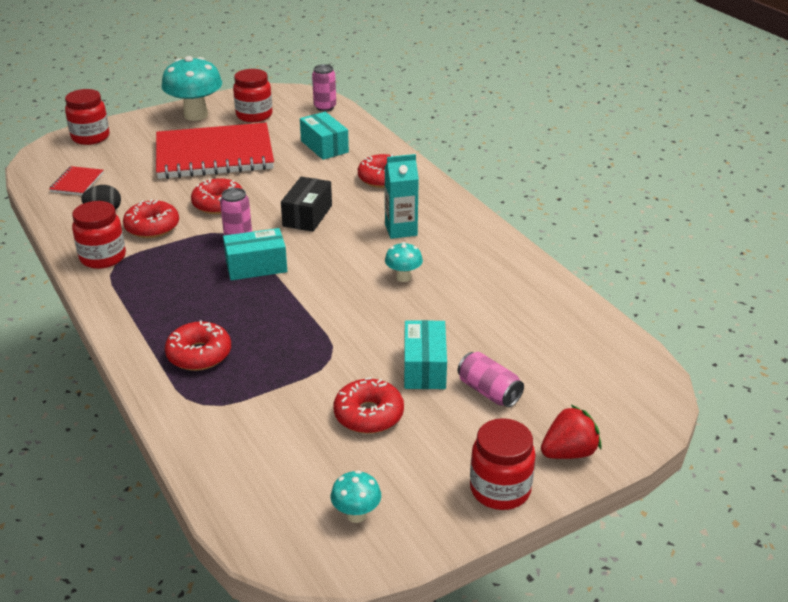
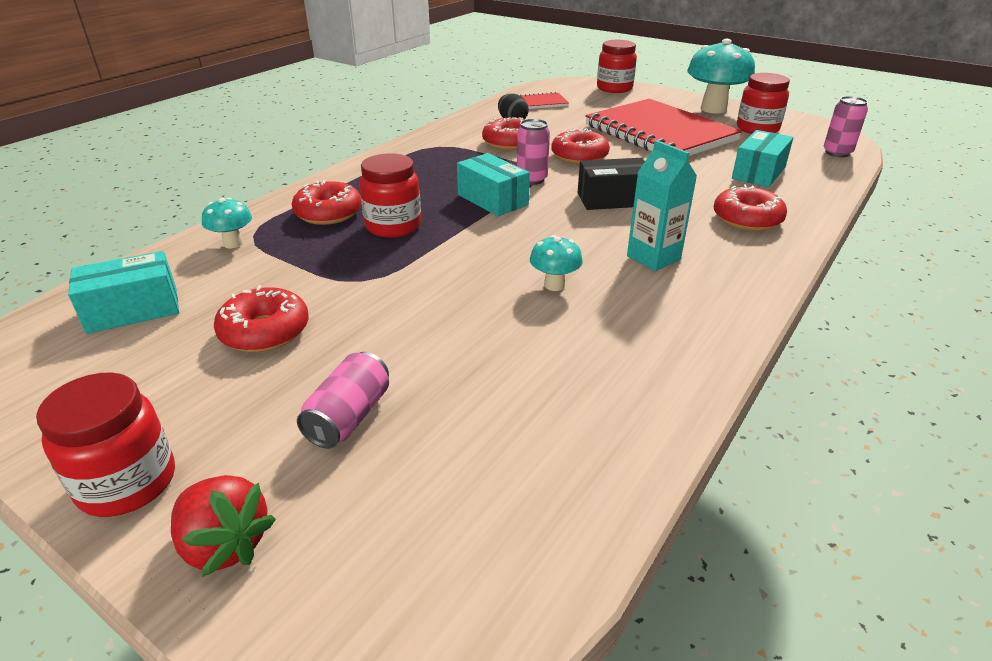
camera: 65 degrees right, 0 degrees up
red jar [72,201,126,269] -> red jar moved to [359,153,421,238]
turquoise mushroom [331,470,381,523] -> turquoise mushroom moved to [202,198,252,248]
turquoise box [404,320,447,389] -> turquoise box moved to [68,251,179,334]

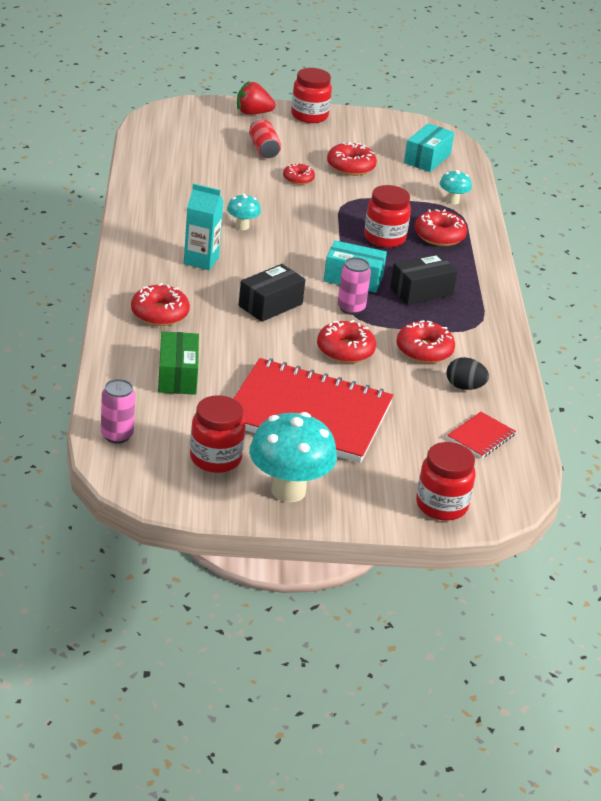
camera: 140 degrees right, 0 degrees up
pink can [297,352,389,449] -> red can [249,118,281,158]
turquoise box [732,130,793,187] -> green box [158,331,199,395]
none -> red donut [283,163,315,185]
none -> black box [390,254,458,305]

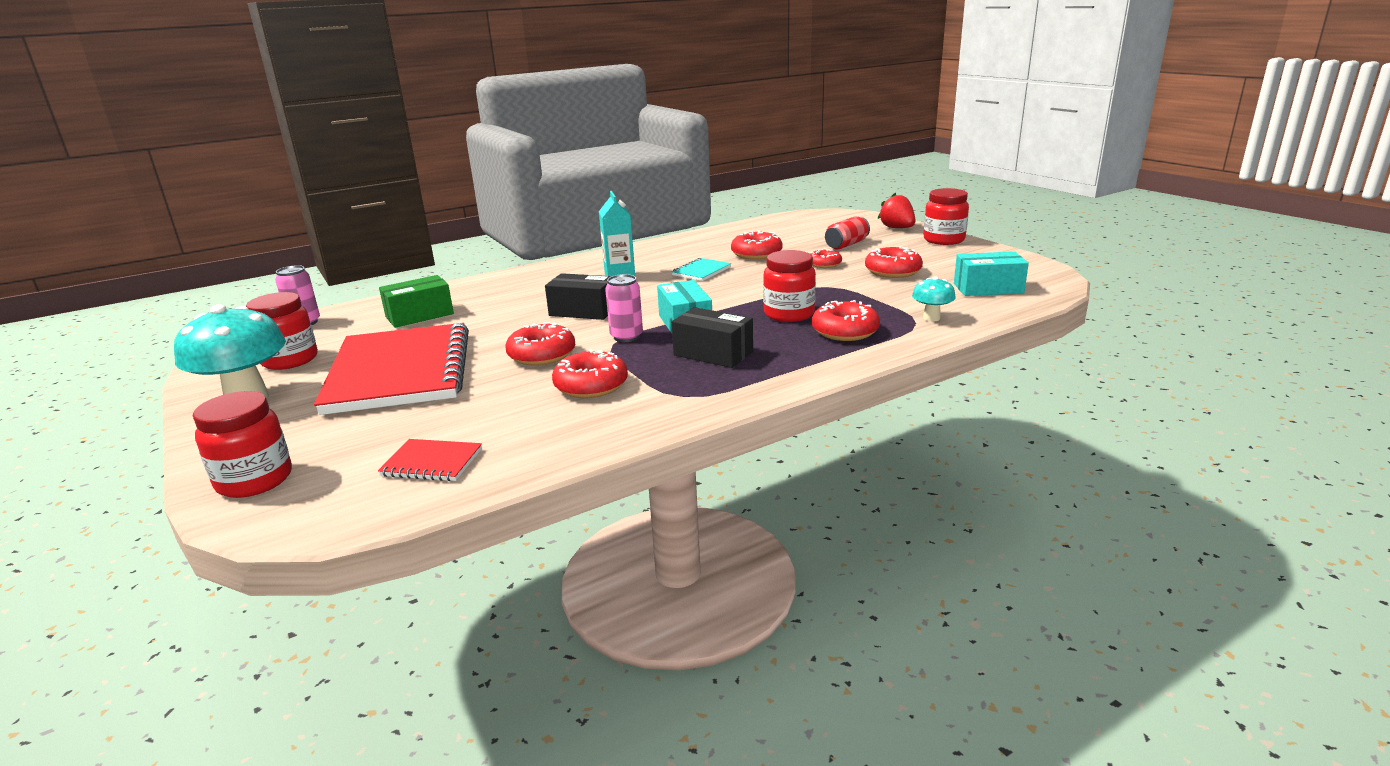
camera: 65 degrees right, 10 degrees down
red donut [131,283,190,326] -> red donut moved to [731,231,783,260]
turquoise mushroom [227,194,261,230] -> turquoise notebook [672,258,731,281]
black egg [446,357,489,390] -> none

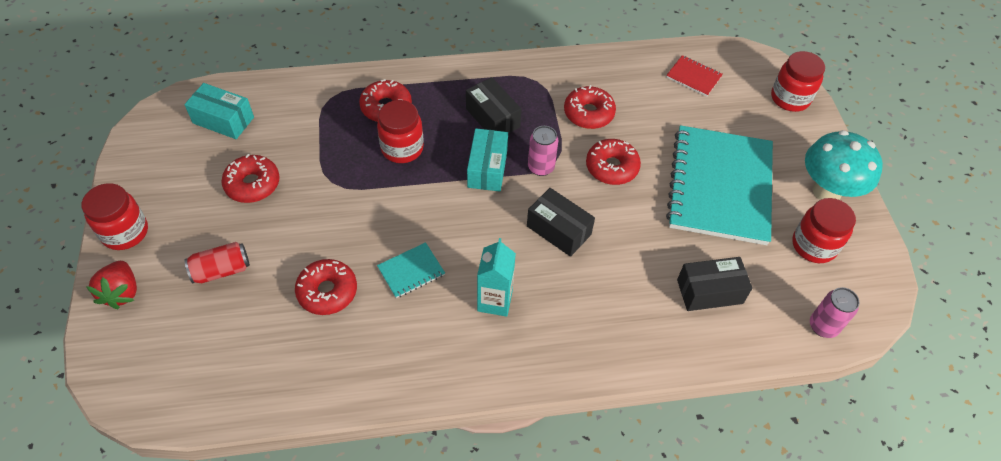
camera: 160 degrees left, 30 degrees up
red notebook [314,323,469,415] -> turquoise notebook [666,125,773,245]
green box [379,275,454,328] -> black box [677,257,752,311]
red donut [810,249,842,268] -> none
turquoise mushroom [912,276,956,321] -> none

